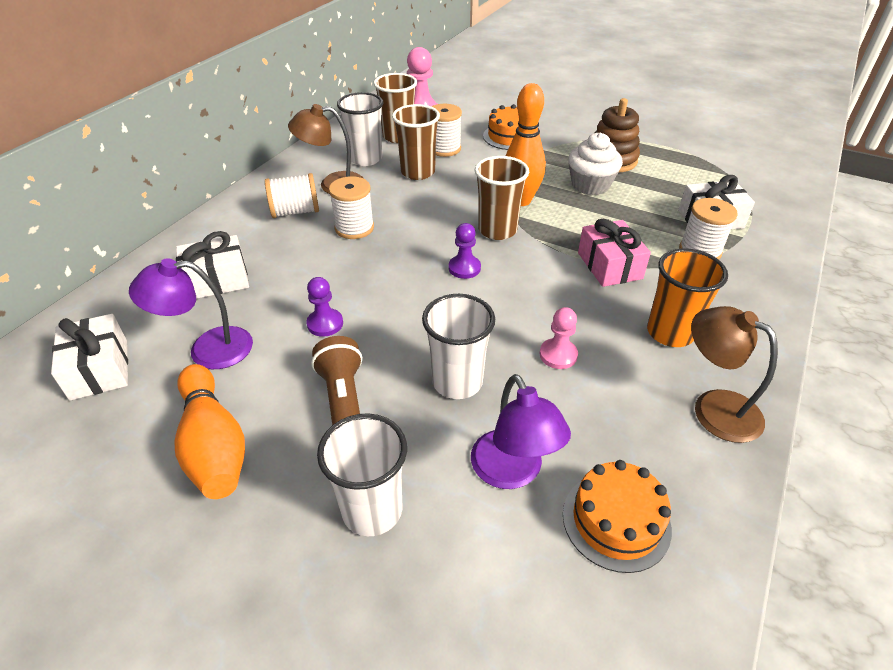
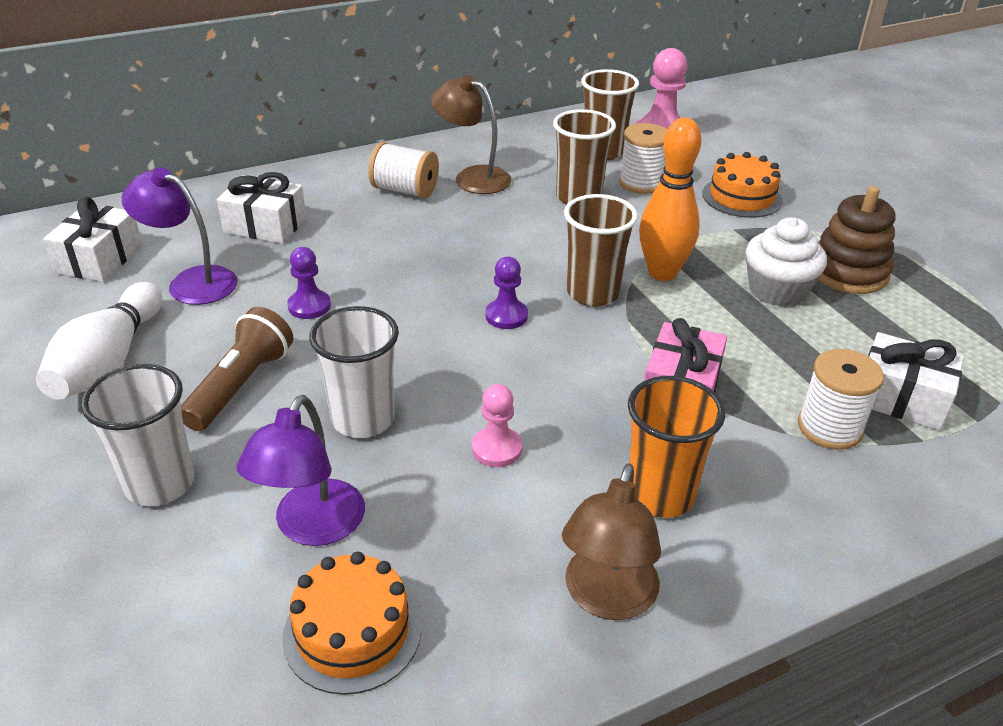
camera: 35 degrees right, 5 degrees down
orange bowling pin [175,364,245,499] -> white bowling pin [36,282,162,400]
white spool [329,176,374,239] -> none
white cup [337,92,383,166] -> none
brown lamp [691,306,778,443] -> brown lamp turned 150 degrees counterclockwise [562,463,661,620]

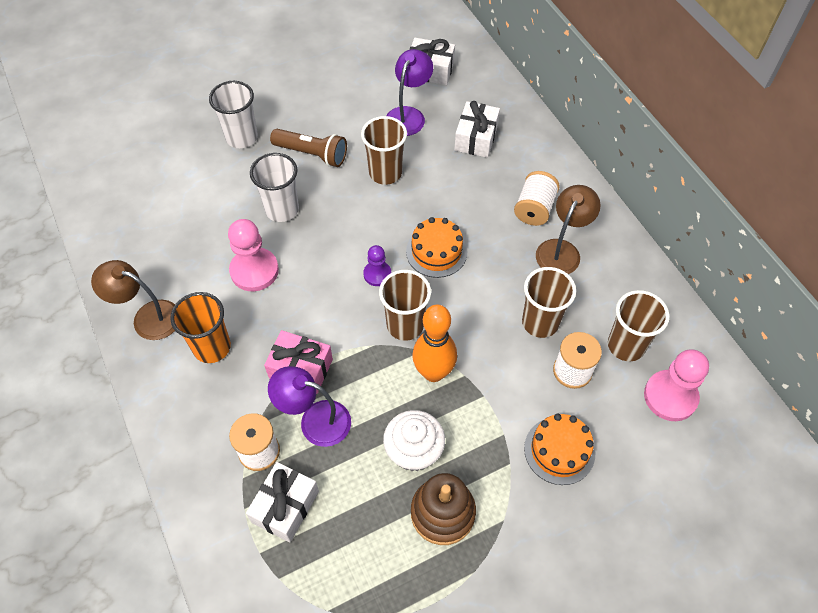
camera: 90 degrees right, 20 degrees up
white bowling pin [36,282,162,400] -> none
purple lamp [236,395,365,546] -> purple lamp moved to [268,366,351,447]
orange cake [282,552,422,695] -> orange cake moved to [406,217,467,278]
purple pawn [287,247,331,319] -> brown cup [361,116,407,185]
pink pawn [472,384,522,467] -> pink pawn [228,219,279,291], size x1.73

